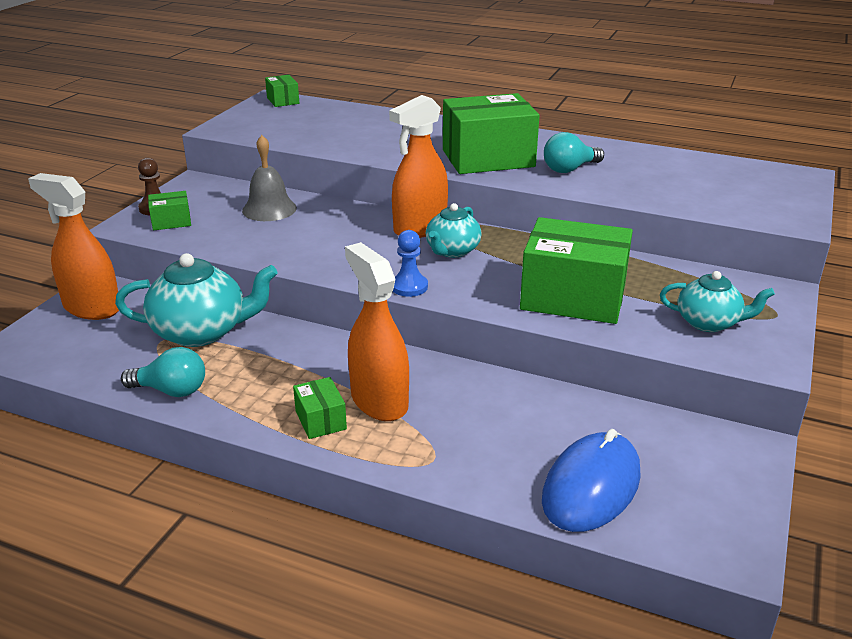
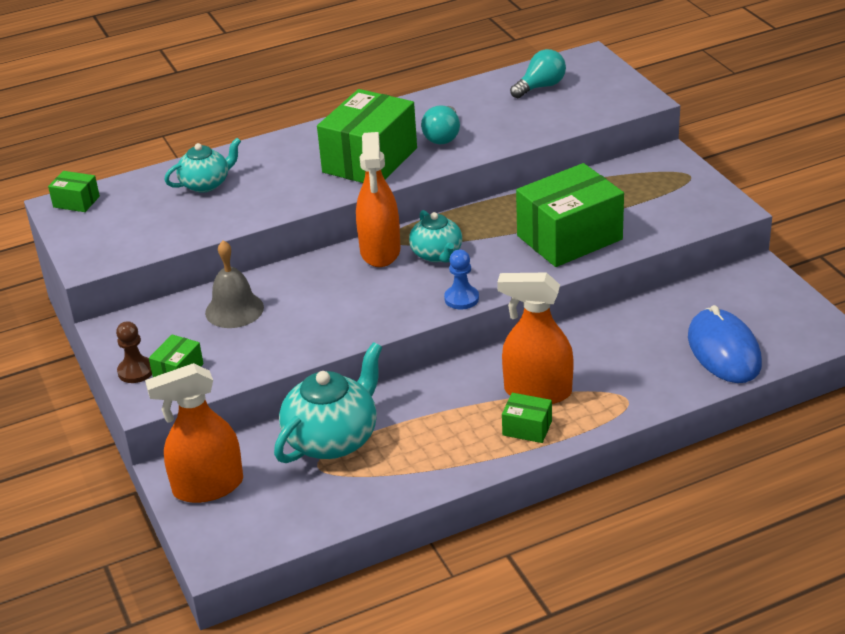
camera: 45 degrees left, 5 degrees up
turquoise light bulb [121,347,205,397] -> turquoise light bulb moved to [510,49,566,98]
turquoise teapot [660,271,775,332] -> turquoise teapot moved to [164,138,241,193]

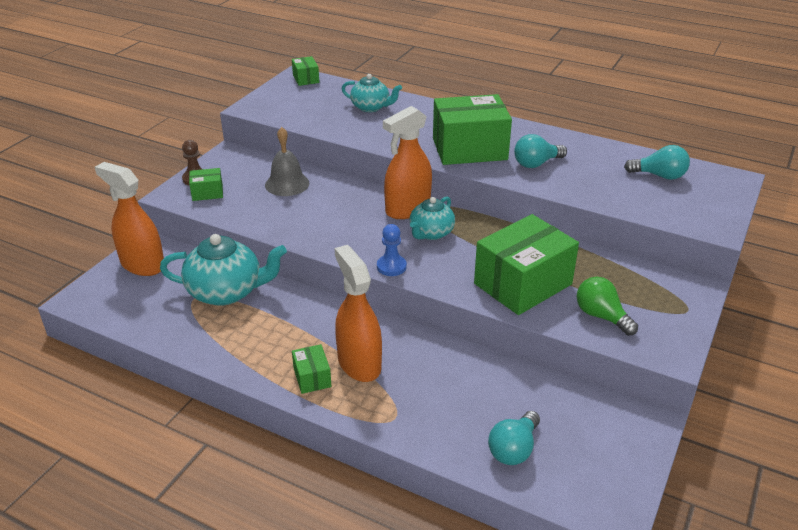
camera: 50 degrees right, 0 degrees up
green box [516,163,624,267] -> green box turned 60 degrees counterclockwise [474,214,579,315]
blue mouse [688,305,762,383] -> turquoise light bulb [488,411,540,465]
none -> green light bulb [577,277,638,336]

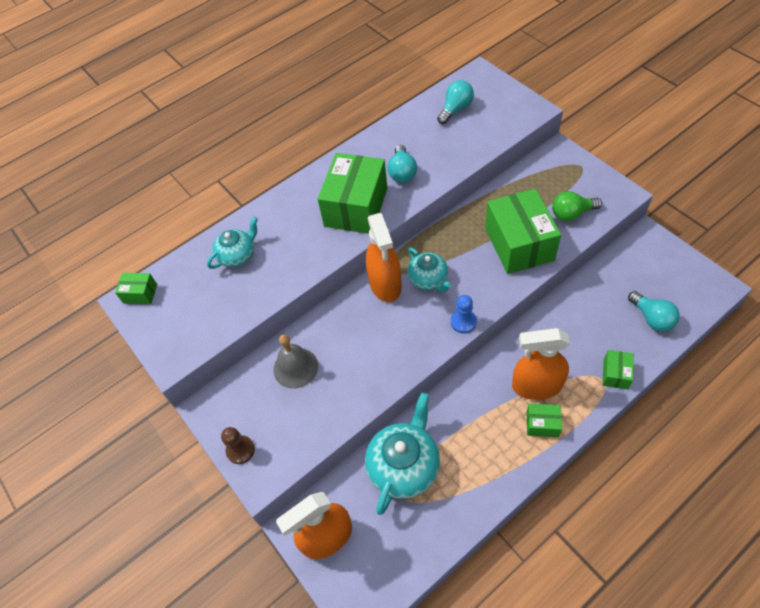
camera: 60 degrees left, 20 degrees up
green box [189,168,223,201] -> green box moved to [603,350,634,389]

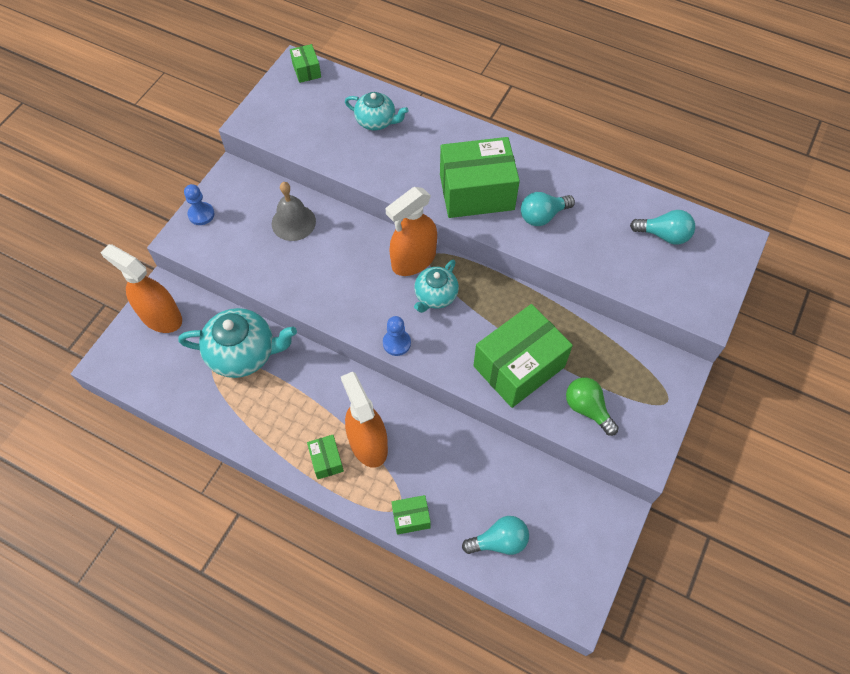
camera: 60 degrees right, 5 degrees up
brown pawn [221,427,255,464] -> blue pawn [184,184,214,225]
turquoise light bulb [628,291,680,331] -> turquoise light bulb turned 135 degrees counterclockwise [462,516,529,555]

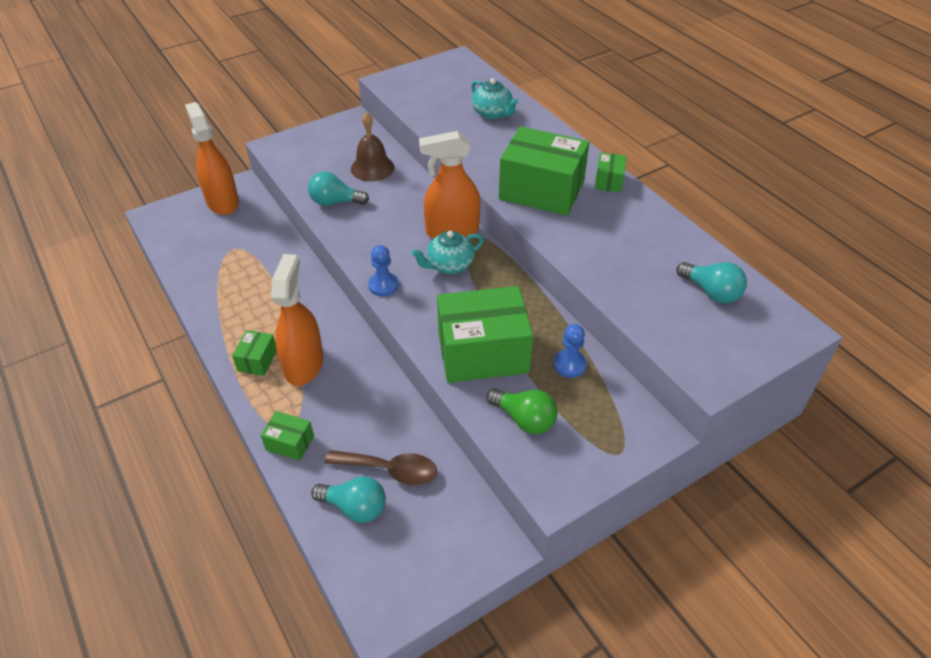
camera: 30 degrees right, 15 degrees down
turquoise teapot [178,308,297,378] -> none
blue pawn [184,184,214,225] -> blue pawn moved to [553,324,587,378]
grey bell [272,182,316,241] -> brown bell [351,112,395,182]
green box [290,44,321,83] -> green box moved to [595,153,626,192]
turquoise light bulb [521,192,575,226] -> turquoise light bulb moved to [308,172,369,206]
green light bulb [566,377,619,436] -> green light bulb turned 135 degrees clockwise [487,388,558,434]
none -> brown spoon [325,450,437,485]

